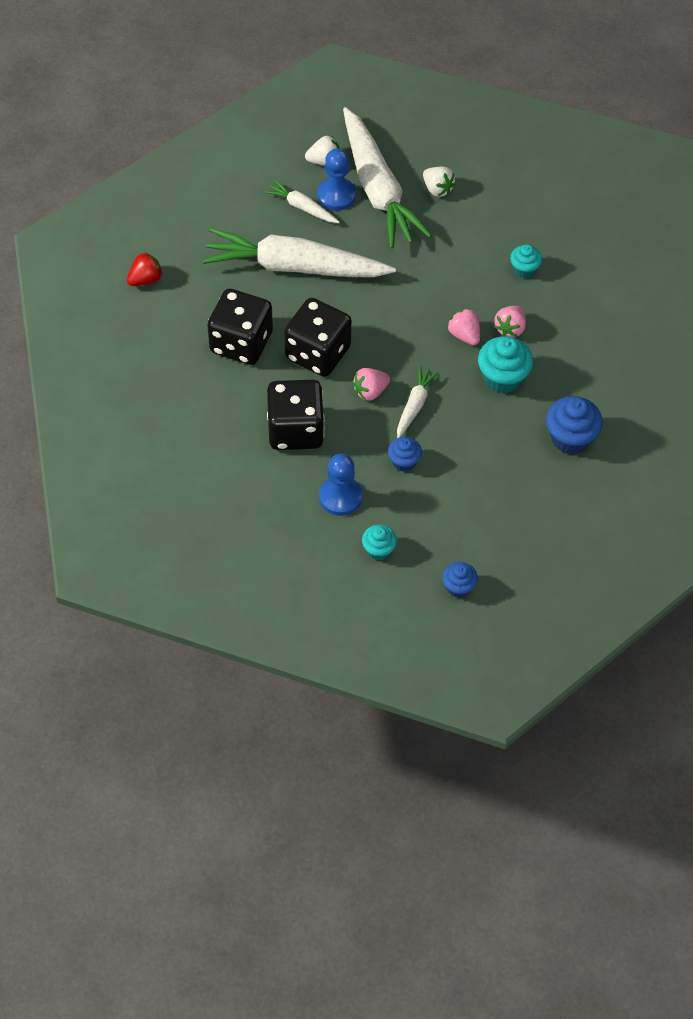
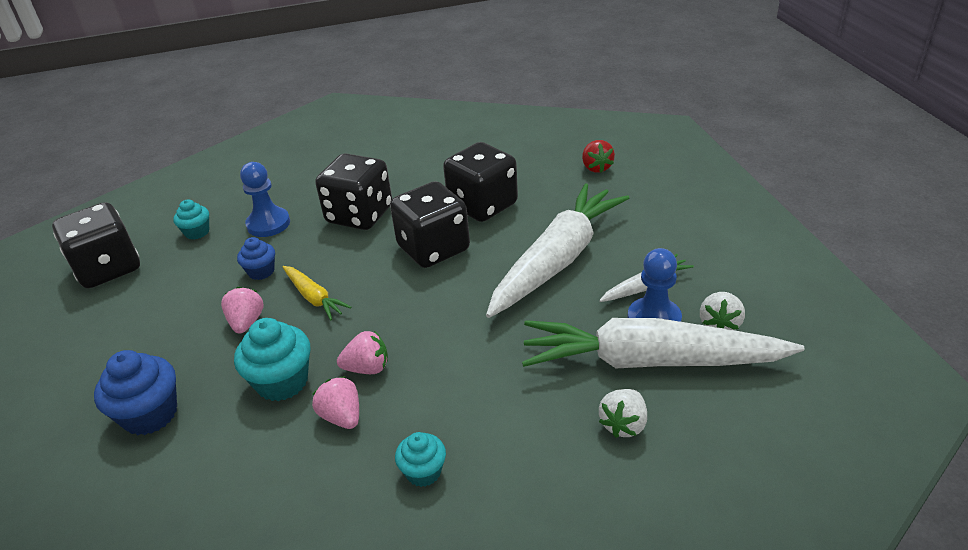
camera: 120 degrees right, 20 degrees down
pink strawberry [353,368,390,401] -> pink strawberry moved to [221,287,264,333]
white carrot [397,366,439,438] -> yellow carrot [282,266,351,320]
white strawberry [423,167,456,197] -> white strawberry turned 45 degrees counterclockwise [599,389,647,438]
blue cupcake [442,562,478,598] -> black dice [52,202,140,288]

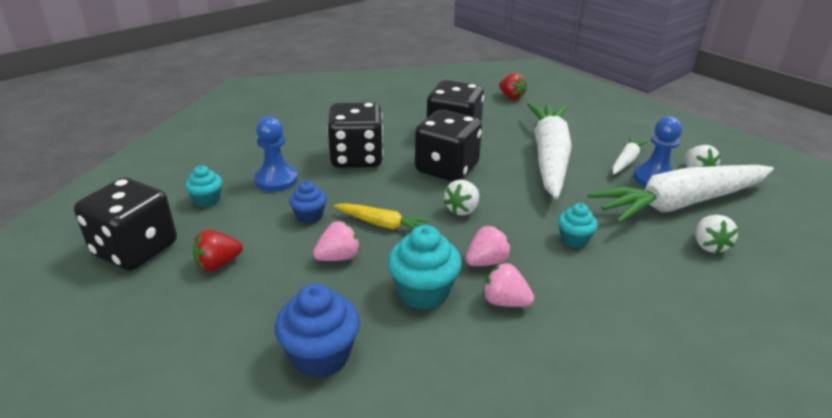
camera: 30 degrees left, 5 degrees down
pink strawberry [221,287,264,333] -> pink strawberry turned 90 degrees clockwise [313,221,360,261]
turquoise cupcake [395,432,446,487] -> turquoise cupcake moved to [558,203,598,248]
none -> red strawberry [193,230,243,271]
none -> white strawberry [443,180,479,216]

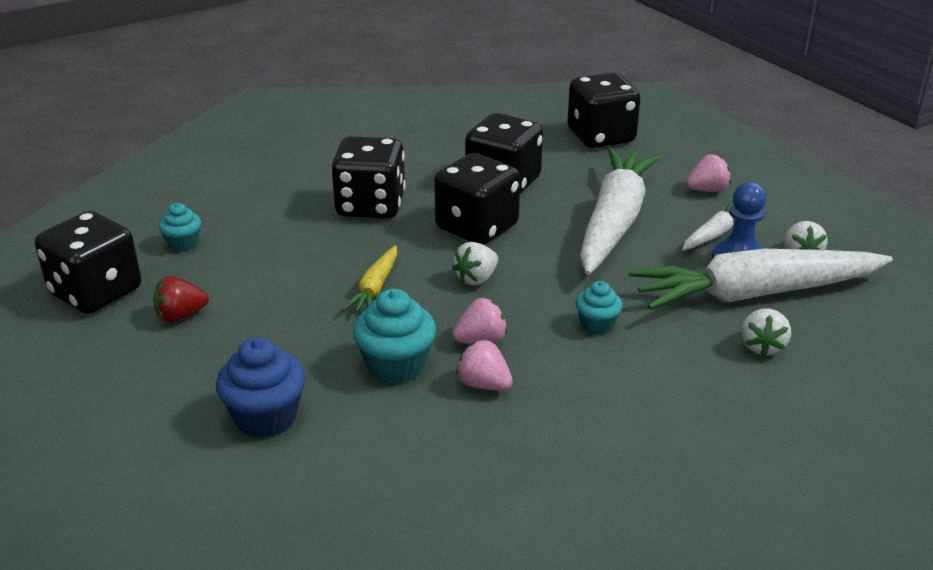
camera: 10 degrees right, 0 degrees up
blue pawn [254,116,298,192] -> none
blue cupcake [289,181,327,224] -> none
pink strawberry [313,221,360,261] -> pink strawberry moved to [686,154,731,192]
yellow carrot [334,203,431,229] -> yellow carrot turned 75 degrees clockwise [343,245,398,312]
red strawberry [499,73,527,100] -> black dice [567,73,640,148]

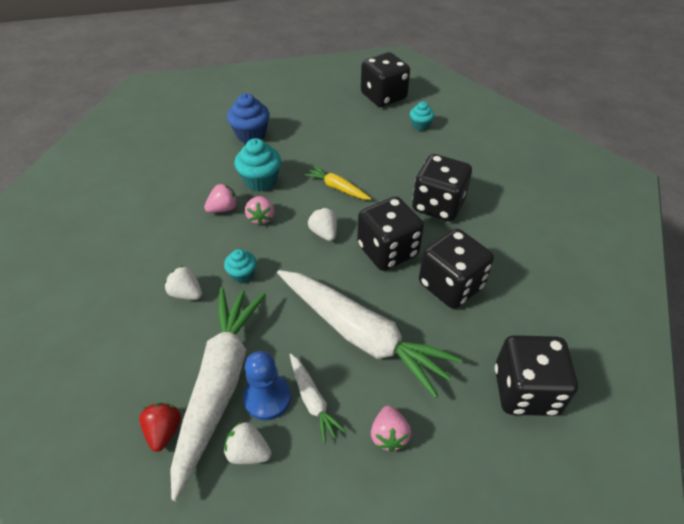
camera: 110 degrees right, 15 degrees up
red strawberry [153,276,209,322] -> red strawberry moved to [139,403,181,452]
white strawberry [741,308,791,356] -> white strawberry moved to [165,266,202,300]

